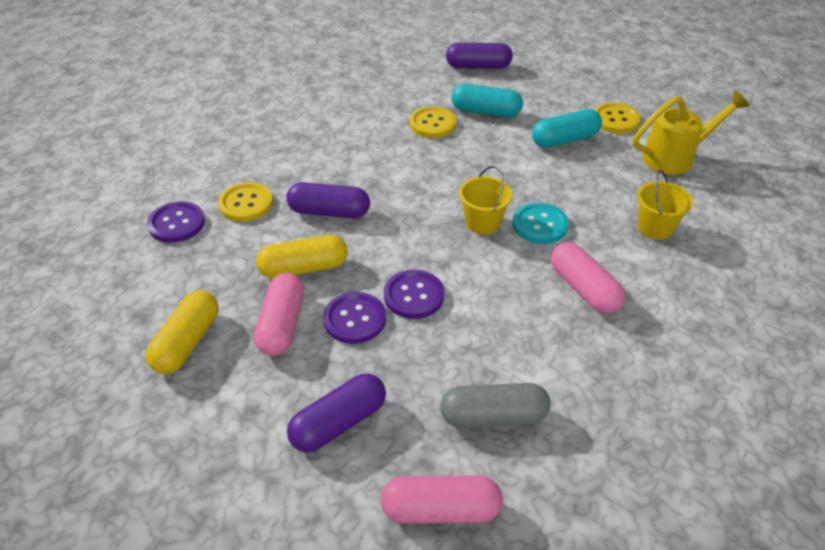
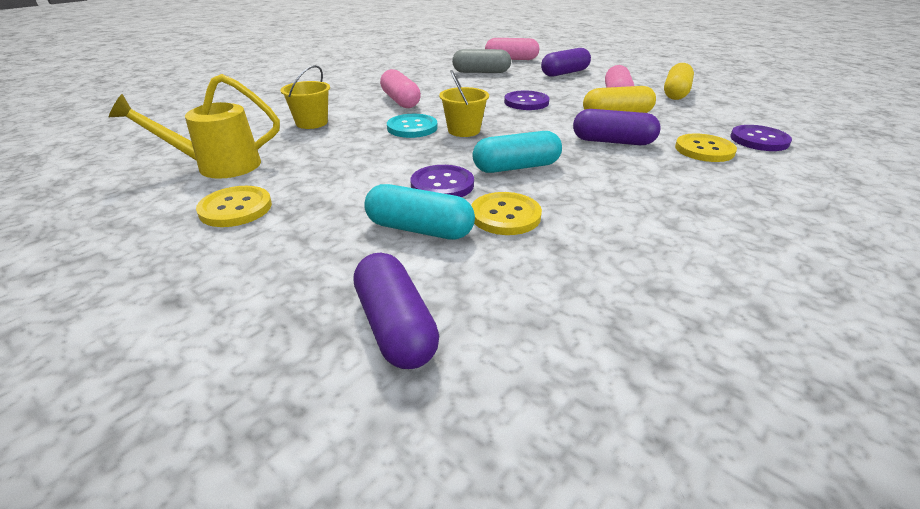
camera: 175 degrees left, 10 degrees down
purple button [323,292,386,344] -> purple button moved to [410,165,474,197]
purple capsule [446,43,513,69] -> purple capsule turned 60 degrees clockwise [353,253,439,369]
turquoise capsule [532,109,602,148] -> turquoise capsule moved to [472,131,562,173]

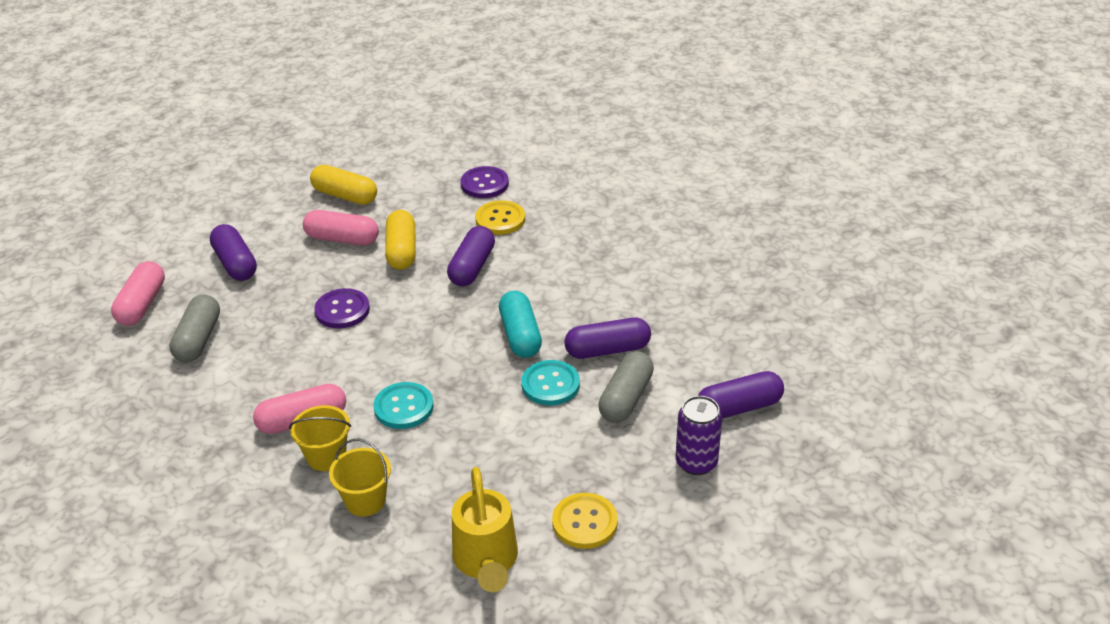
camera: 85 degrees left, 5 degrees up
turquoise capsule [364,184,475,240] -> grey capsule [598,351,654,423]
purple button [410,165,474,197] -> turquoise button [521,360,580,405]
yellow bucket [439,70,489,137] -> yellow bucket moved to [289,405,351,471]
yellow button [471,192,542,235] -> purple capsule [564,318,651,359]
none -> purple can [676,396,722,475]

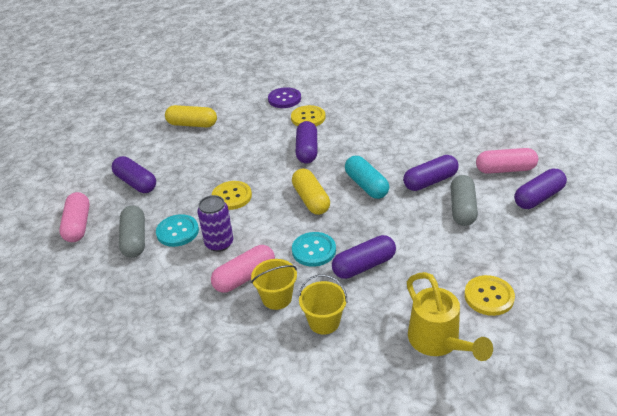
camera: 15 degrees left, 0 degrees up
pink capsule [303,210,379,245] -> pink capsule moved to [476,148,538,174]
purple button [314,288,370,328] -> yellow button [212,181,252,210]
yellow capsule [385,210,416,270] -> yellow capsule moved to [292,168,330,215]
turquoise button [521,360,580,405] -> turquoise button moved to [156,214,199,247]
purple can [676,396,722,475] -> purple can moved to [197,195,233,252]
none -> purple capsule [332,235,396,279]

